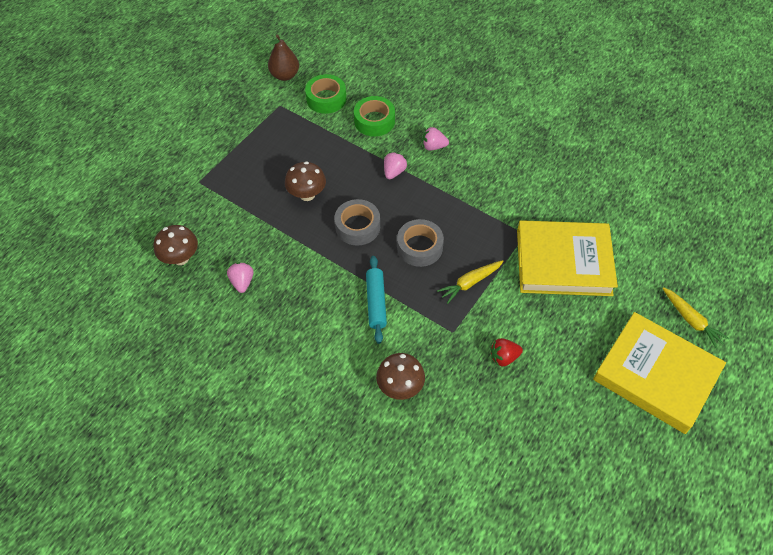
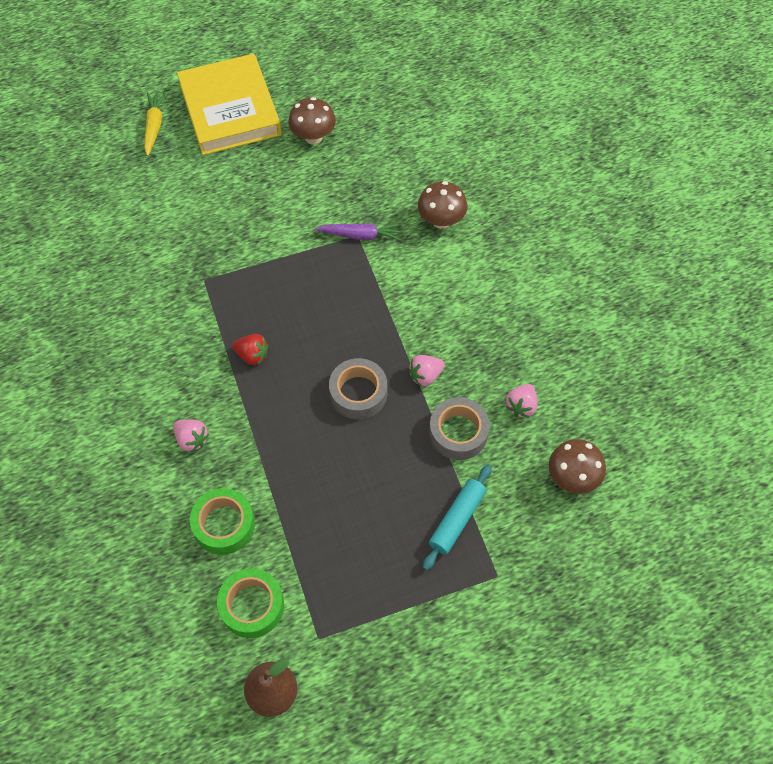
camera: 145 degrees left, 5 degrees up
brown mushroom [285,161,326,201] -> brown mushroom moved to [288,97,336,144]
turquoise rolling pin [366,256,387,344] -> turquoise rolling pin moved to [423,464,492,570]
pink strawberry [384,152,407,179] -> pink strawberry moved to [408,355,445,386]
grey tape [397,219,444,267] -> grey tape moved to [429,397,490,460]
yellow carrot [437,260,504,304] -> none
red strawberry [490,338,523,366] -> red strawberry moved to [232,334,268,365]
yellow book [517,220,618,296] -> none
none -> purple carrot [315,223,402,241]

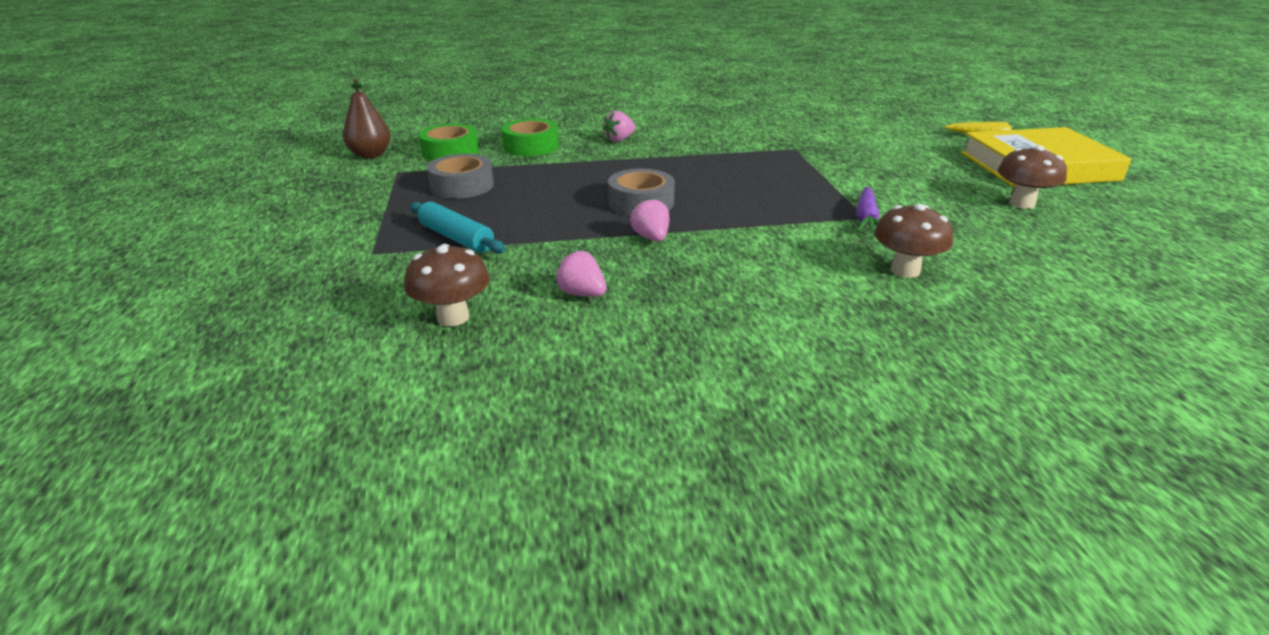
camera: 100 degrees right, 30 degrees down
red strawberry [232,334,268,365] -> none
grey tape [429,397,490,460] -> grey tape moved to [427,154,494,199]

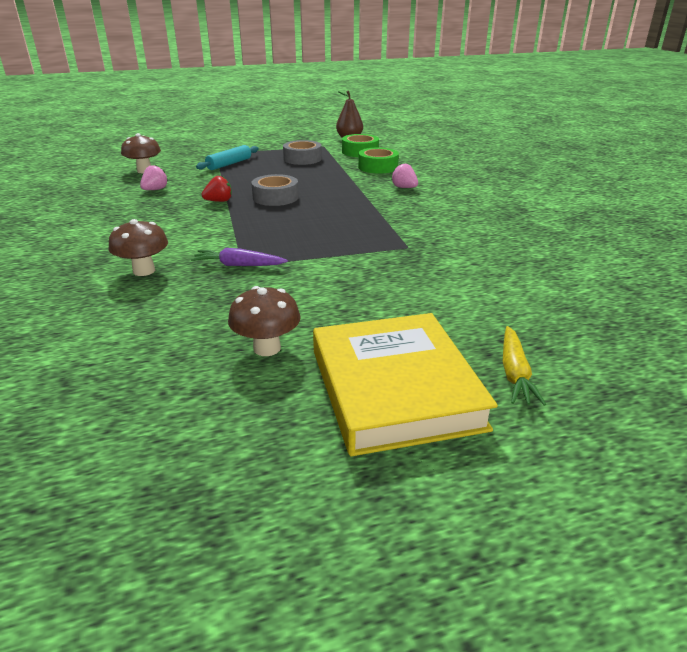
camera: 85 degrees right, 0 degrees up
pink strawberry [630,198,669,242] -> red strawberry [202,176,232,202]

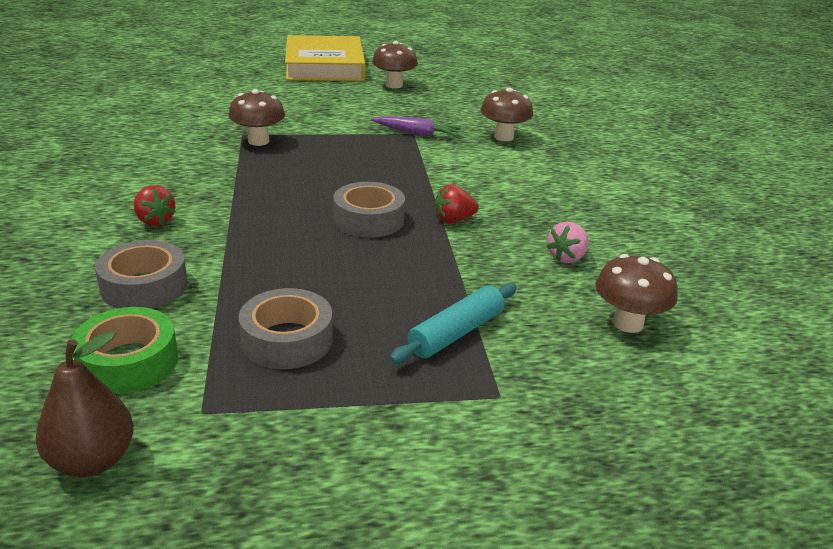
camera: 175 degrees left, 0 degrees up
green tape [358,147,399,173] -> grey tape [95,240,188,309]
pink strawberry [391,163,418,188] -> red strawberry [134,185,176,226]
yellow carrot [503,326,546,406] -> none
none -> brown mushroom [229,89,285,146]

